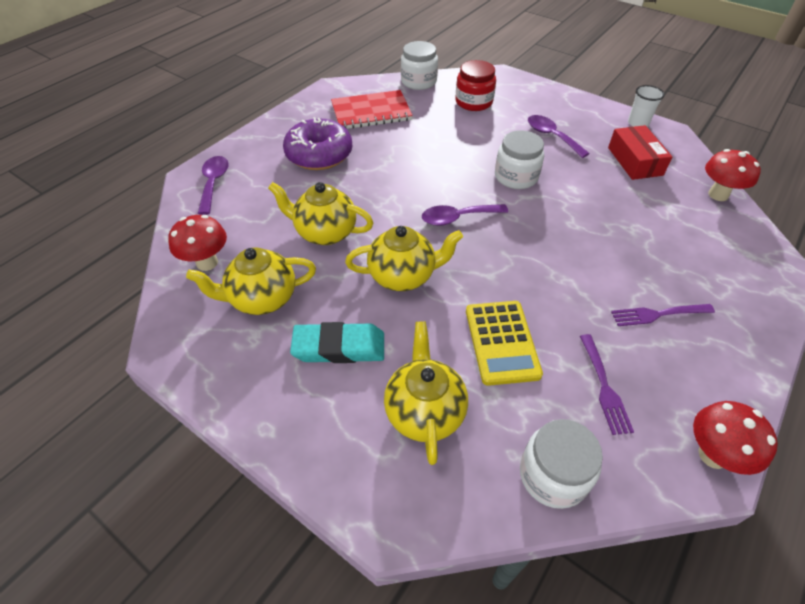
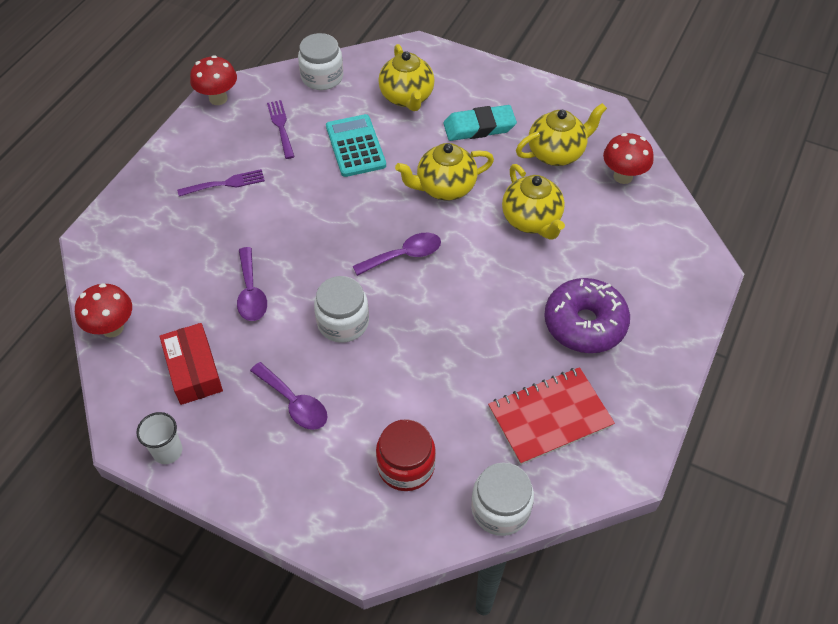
camera: 170 degrees right, 5 degrees up
purple spoon [198,156,229,215] -> purple spoon moved to [237,247,267,321]
yellow teapot [268,182,373,245] -> yellow teapot turned 60 degrees clockwise [502,164,565,240]
yellow calculator [466,301,543,386] -> turquoise calculator [326,114,386,177]

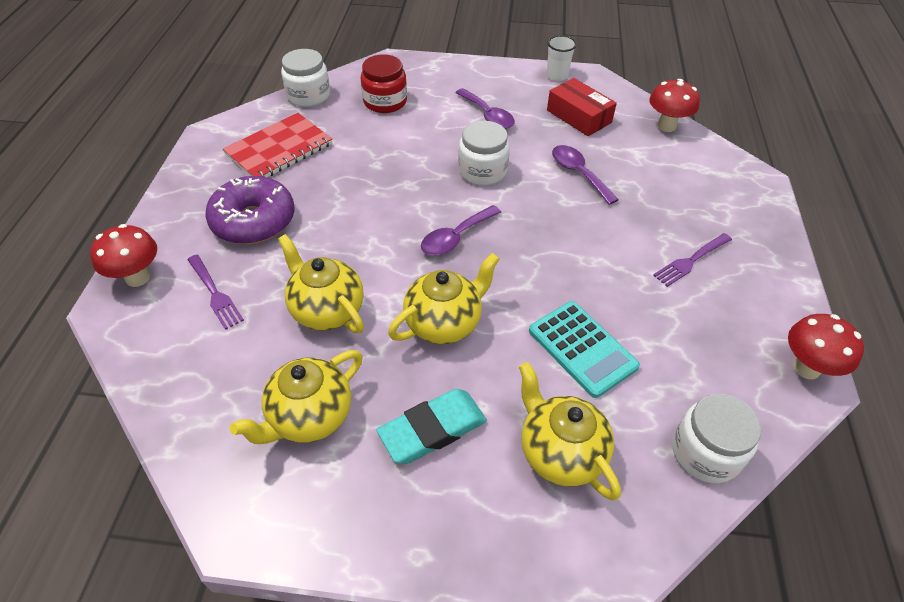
camera: 160 degrees right, 5 degrees down
purple spoon [250,362,327,430] -> purple spoon turned 150 degrees counterclockwise [455,88,515,129]
purple fork [267,100,295,159] -> purple fork moved to [187,255,244,330]
red mushroom [603,133,654,184] -> red mushroom moved to [90,224,157,287]

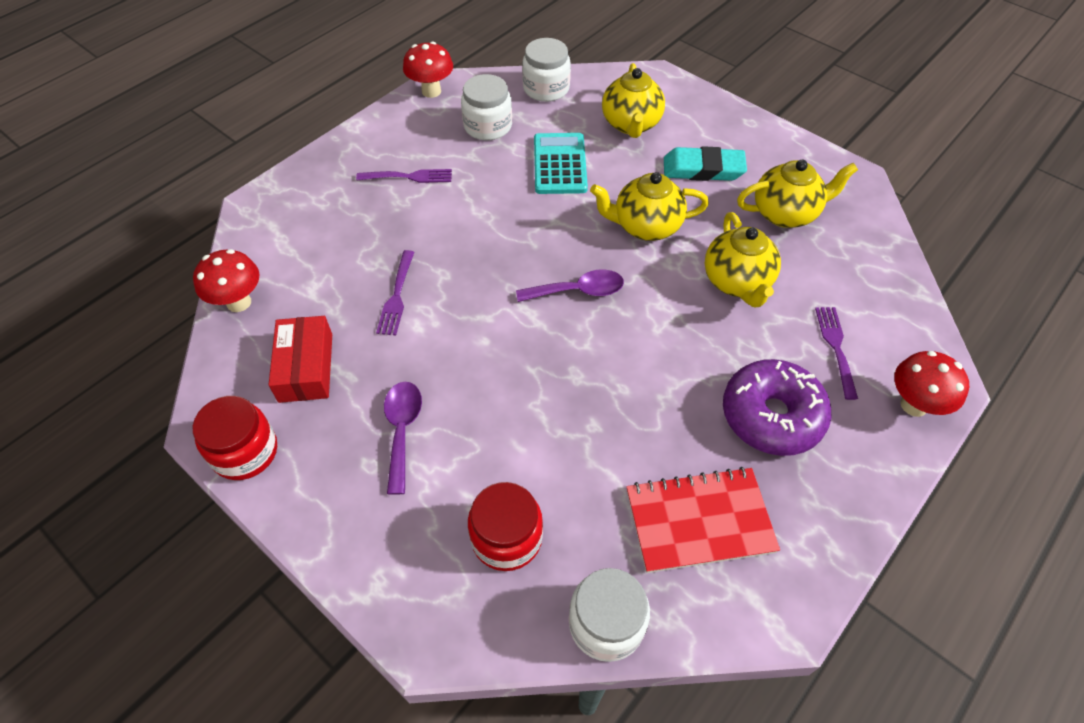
camera: 145 degrees left, 5 degrees up
white jar [458,121,510,186] -> white jar moved to [461,74,512,140]
white cup [546,35,577,81] -> red jar [193,396,277,480]
purple spoon [552,145,619,205] -> purple fork [376,250,414,335]

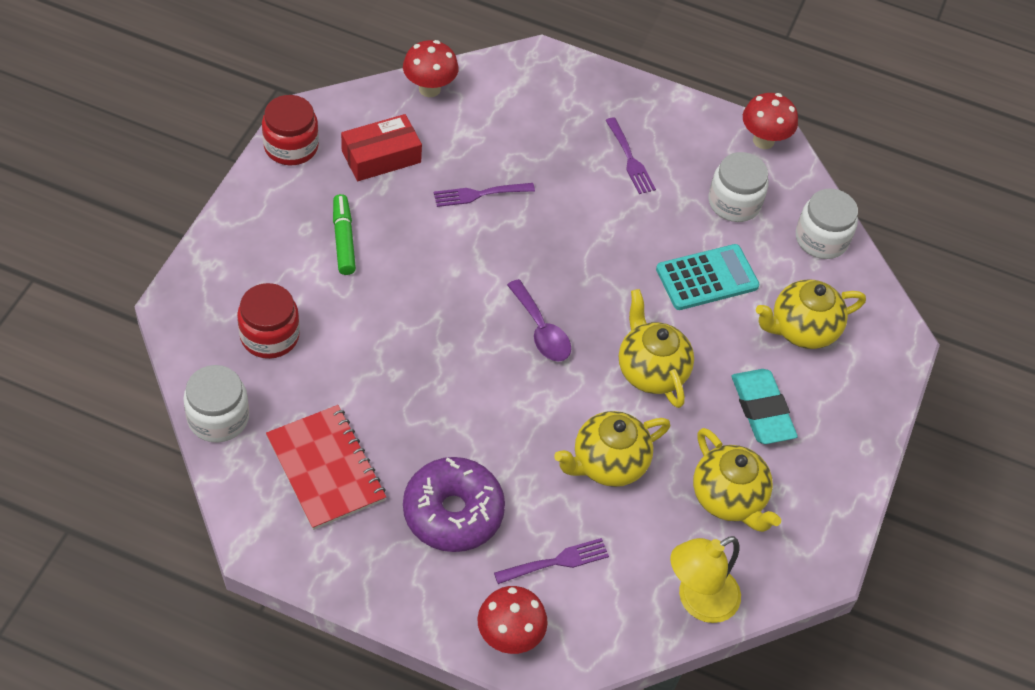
camera: 65 degrees right, 0 degrees up
purple spoon [384,382,422,495] -> green marker [333,194,356,275]
none -> yellow lamp [670,536,741,623]

